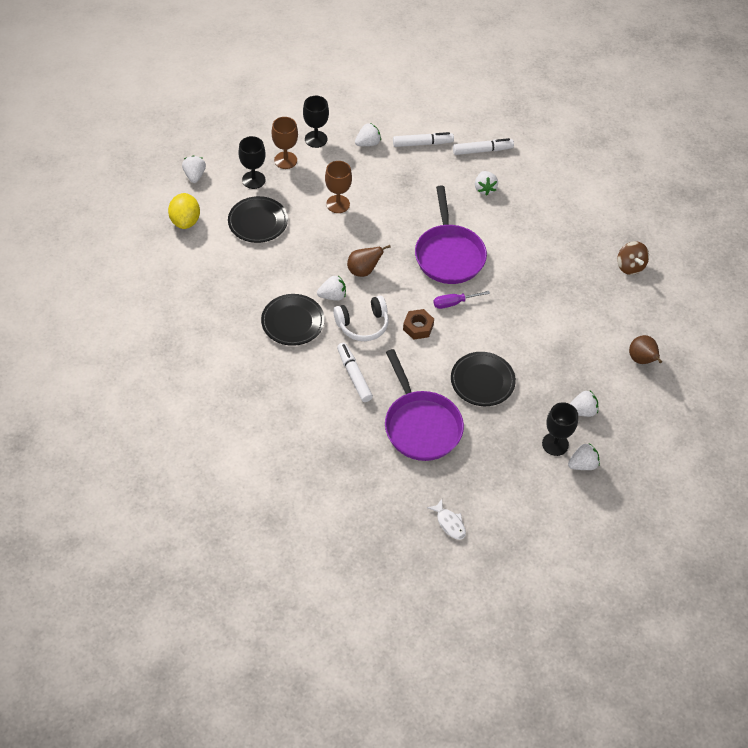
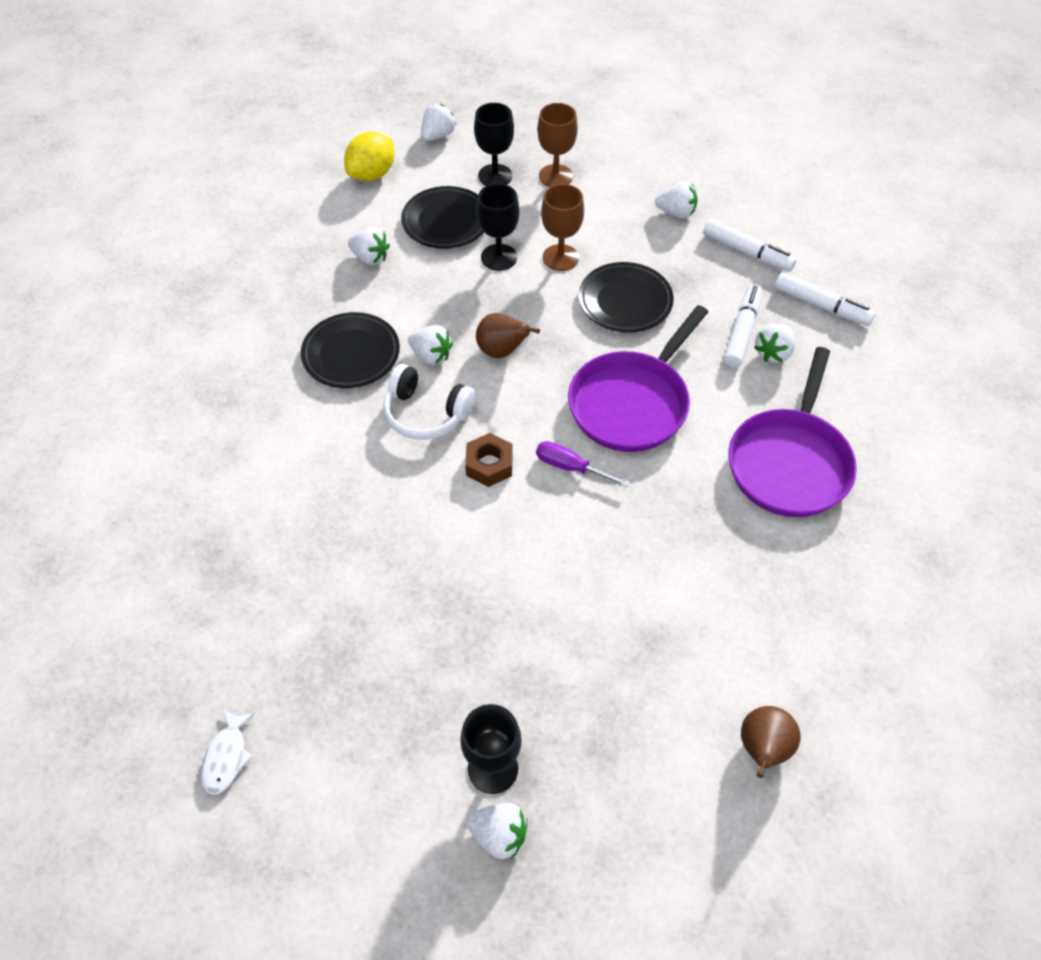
camera: 45 degrees right, 0 degrees up
black goblet [303,96,329,148] -> black goblet moved to [477,184,519,271]
white marker [337,343,373,402] -> white marker moved to [724,284,762,367]
purple pan [385,349,464,461] -> purple pan moved to [728,347,857,517]
black plate [451,352,516,406] -> black plate moved to [579,262,674,332]
white strawberry [570,391,598,417] -> white strawberry moved to [348,227,390,265]
brown spinning top [617,241,649,275] -> none

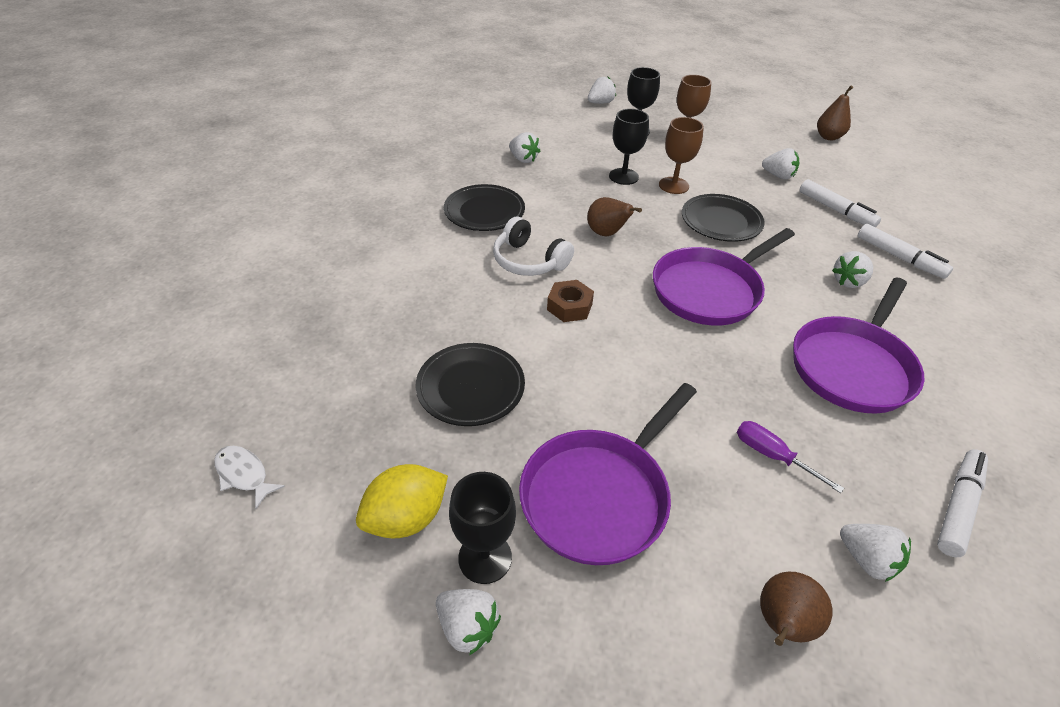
camera: 15 degrees right, 10 degrees down
white fish [201,708,255,795] -> white fish turned 105 degrees clockwise [214,446,285,509]
yellow lemon [344,132,394,181] -> yellow lemon moved to [356,464,448,538]
black plate [401,186,484,249] -> black plate moved to [416,343,525,426]
white strawberry [408,325,453,365] -> white strawberry moved to [840,524,911,582]
purple screwdriver [536,441,630,487] -> purple screwdriver moved to [737,421,844,493]
white marker [724,284,762,367] -> white marker moved to [937,449,988,557]
none -> purple pan [519,383,697,565]
none -> brown pear [817,85,853,140]

